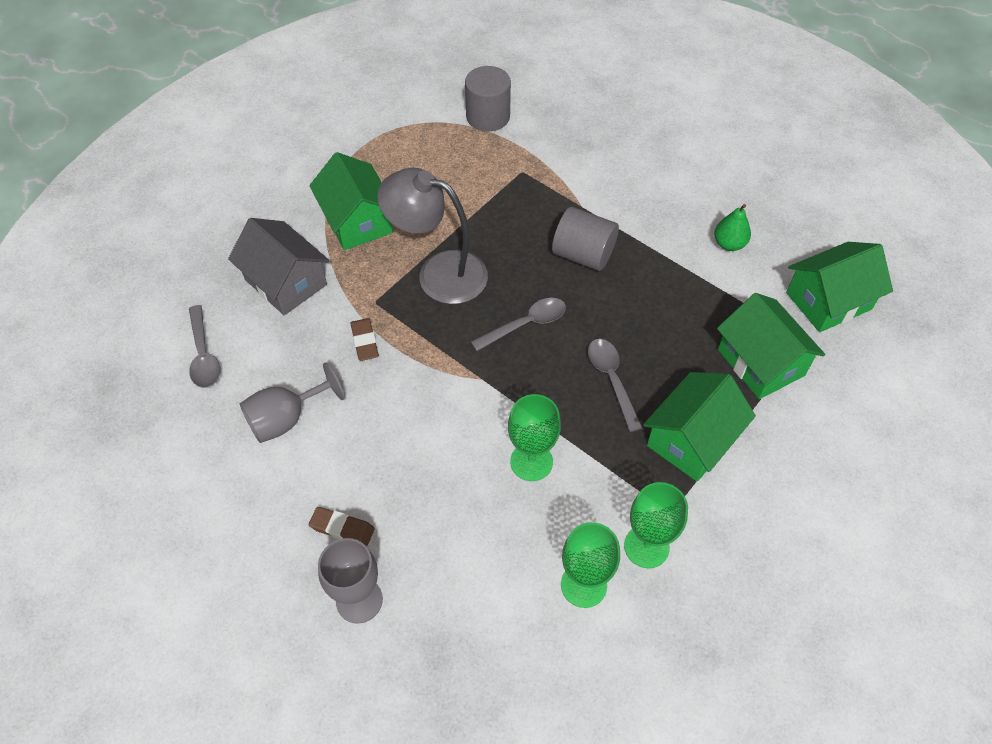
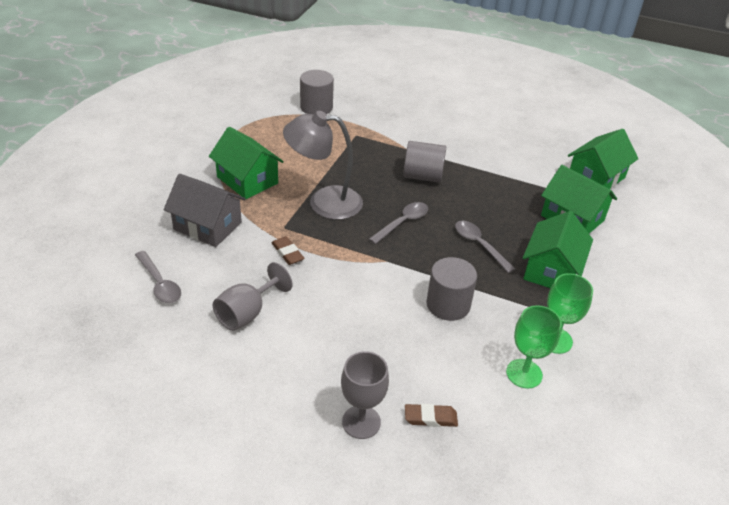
camera: 20 degrees left, 15 degrees down
brown eraser [309,507,375,546] -> brown eraser moved to [405,404,458,427]
green goblet [508,394,561,481] -> grey cylinder [426,257,477,321]
green pear [714,204,751,251] -> none

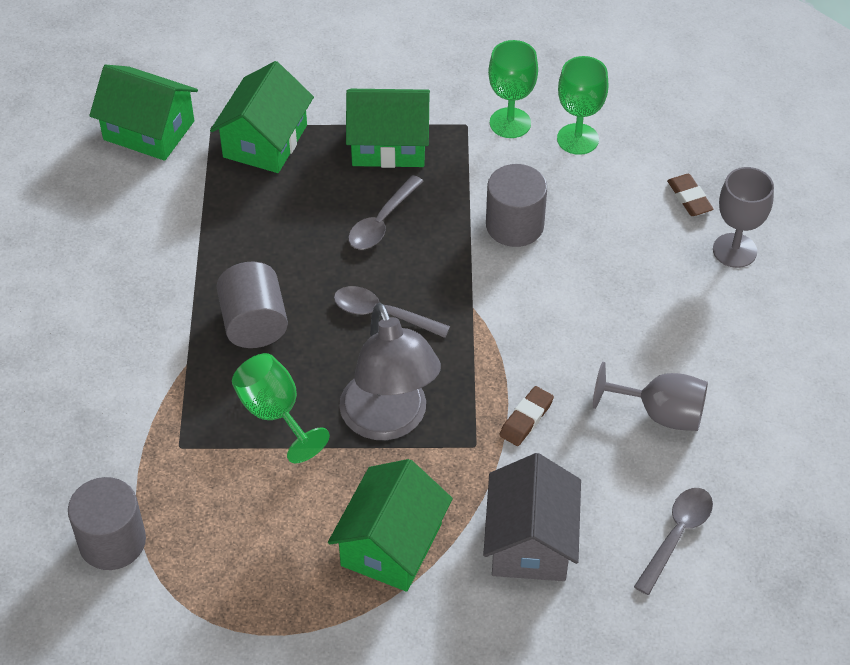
camera: 110 degrees left, 10 degrees up
none -> green goblet [232,353,330,463]

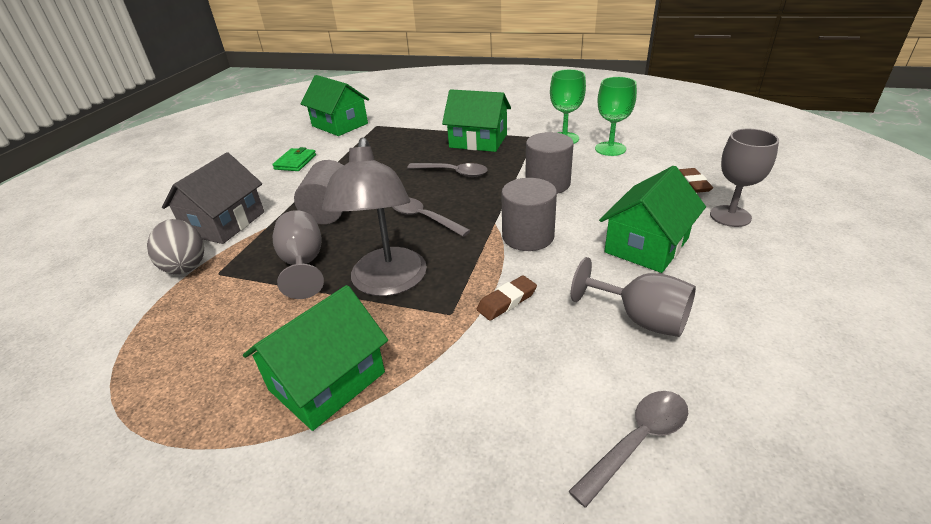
camera: 20 degrees right, 15 degrees down
grey cylinder [68,477,146,570] -> grey cylinder moved to [501,178,557,251]
green house [210,61,314,173] -> green house moved to [599,166,706,273]
green goblet [232,353,330,463] -> grey goblet [273,210,324,299]
grey spoon [348,175,424,250] -> grey spoon turned 120 degrees counterclockwise [407,163,488,177]
grey house [483,453,581,581] -> grey house moved to [162,152,264,244]
none -> grey egg [147,219,204,274]
none -> green wallet [272,147,316,171]

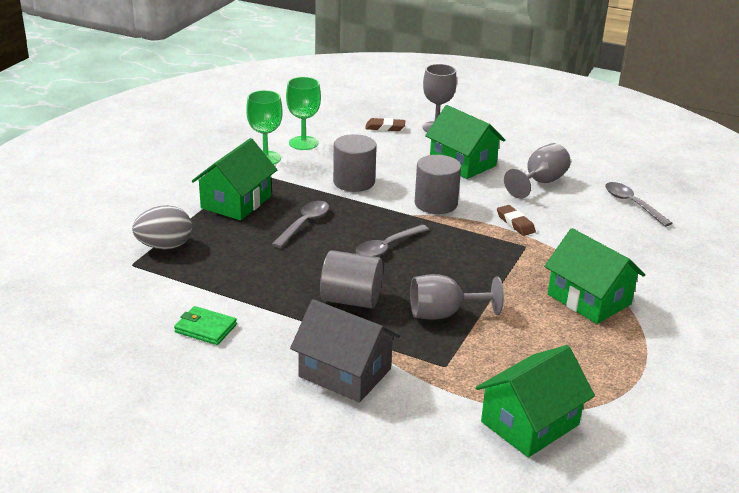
camera: 85 degrees left, 5 degrees down
grey egg [147,219,204,274] -> grey egg moved to [132,205,192,250]
green house [301,75,369,136] -> green house moved to [476,345,595,457]
grey lamp [322,137,427,296] -> none

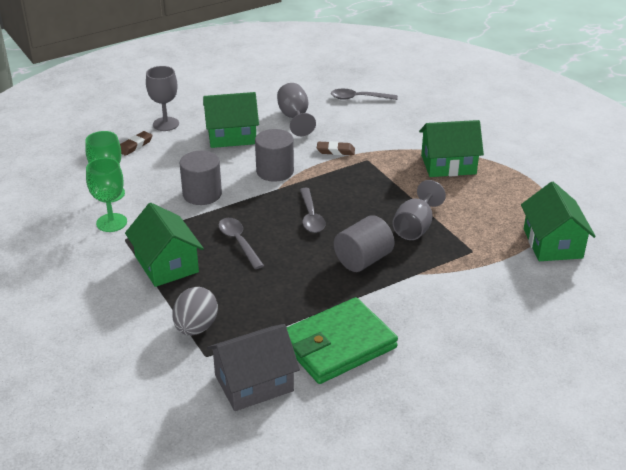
camera: 55 degrees left, 5 degrees up
green wallet [174,306,237,345] -> green wallet [287,297,398,384], size x2.12
grey house [290,299,400,402] -> grey house moved to [207,324,300,411]

